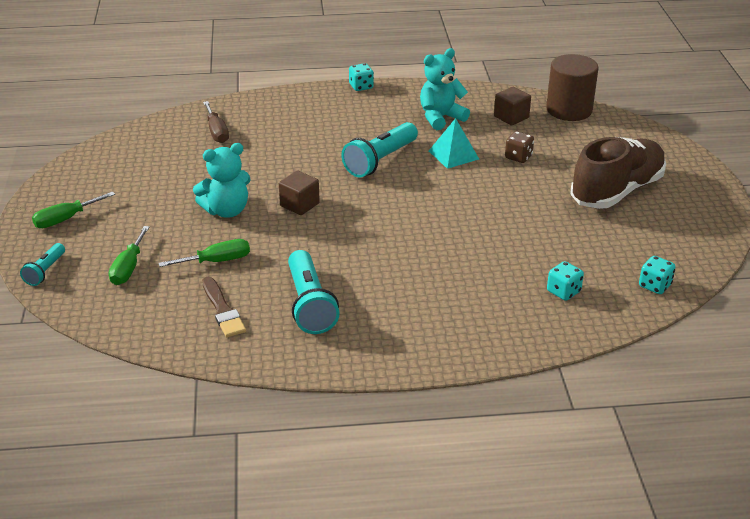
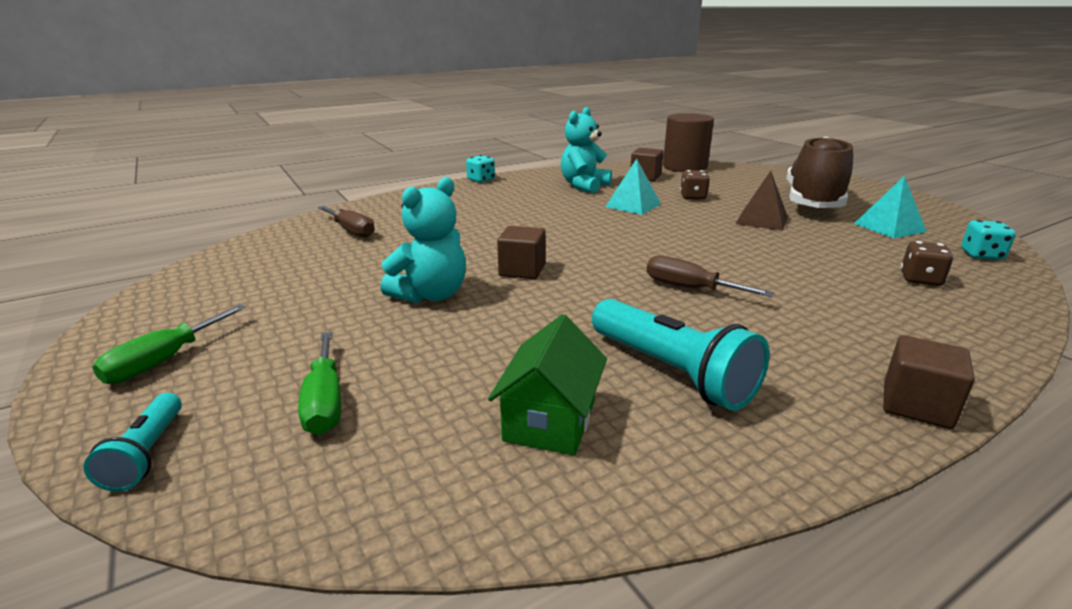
camera: 25 degrees left, 10 degrees down
green screwdriver [158,239,250,267] -> none
brown brush [202,277,246,337] -> green house [488,314,607,456]
turquoise flashlight [341,122,418,177] -> none
turquoise dice [547,261,584,301] -> brown dice [901,241,954,286]
none -> brown screwdriver [647,255,774,297]
none -> brown pyramid [736,171,788,231]
none -> turquoise pyramid [854,176,927,238]
none -> brown cube [883,335,975,429]

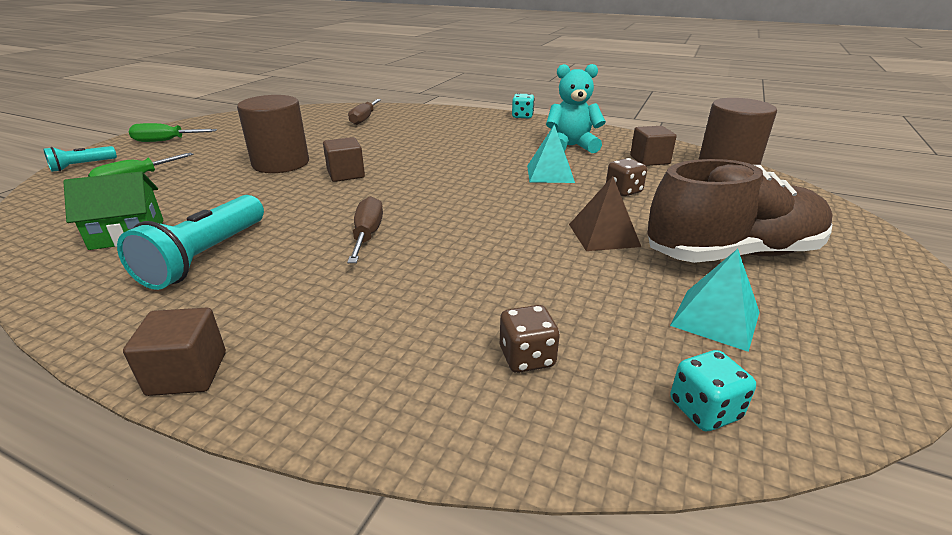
camera: 55 degrees right, 5 degrees up
turquoise teddy bear [381,177,466,303] -> brown cylinder [237,95,309,173]

